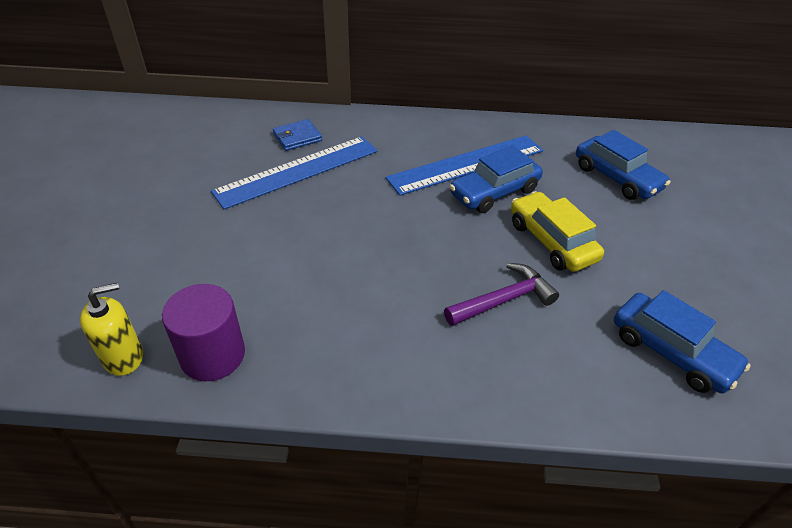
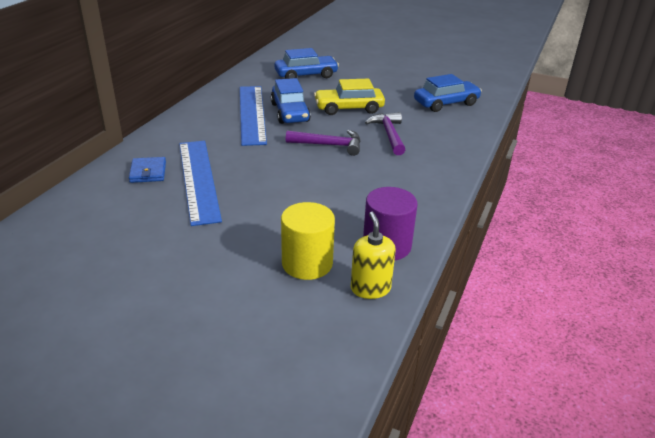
camera: 70 degrees left, 10 degrees down
none -> yellow cylinder [281,202,335,280]
none -> purple hammer [286,130,361,156]

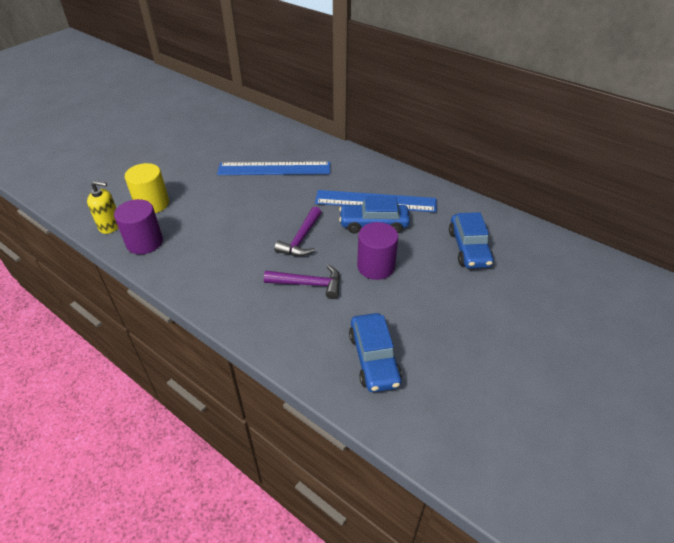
camera: 105 degrees right, 10 degrees up
blue wallet [129,157,166,183] -> none
yellow car [314,78,385,115] -> purple cylinder [357,222,398,280]

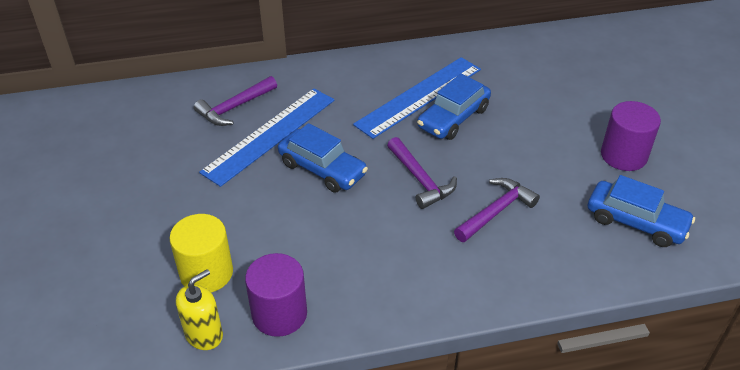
camera: 50 degrees left, 0 degrees up
purple cylinder [357,222,398,280] -> purple cylinder moved to [601,101,661,171]
blue car [449,212,494,268] -> blue car moved to [278,123,368,193]
none -> purple hammer [194,76,277,126]

